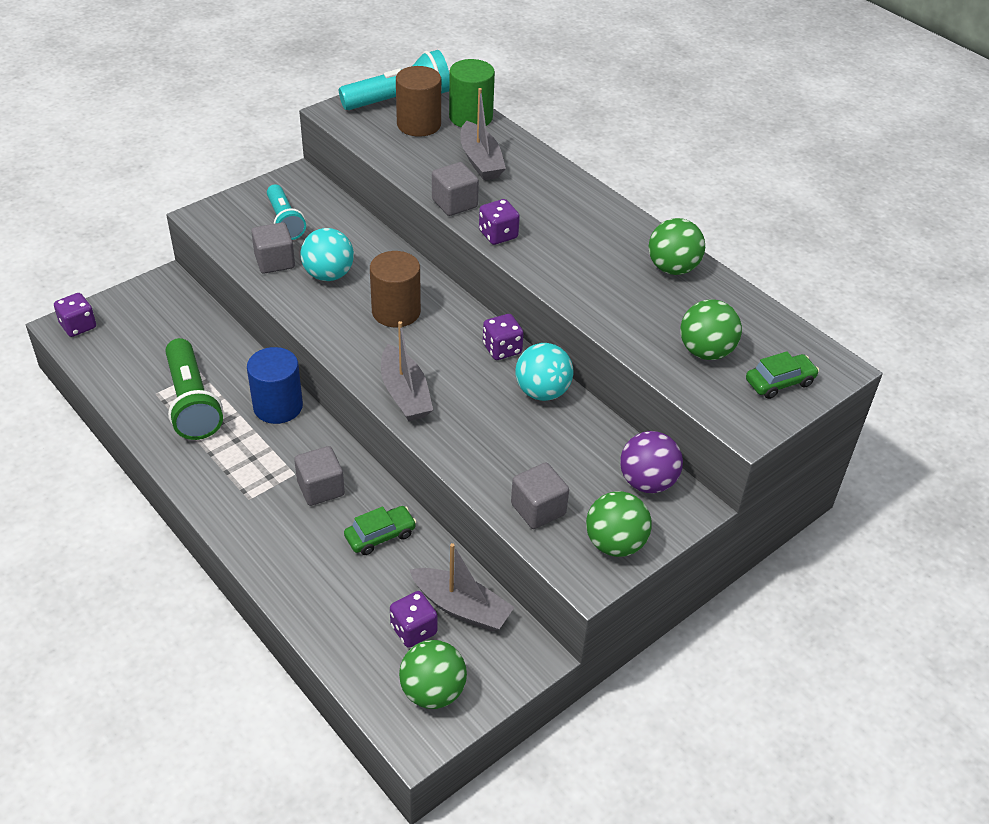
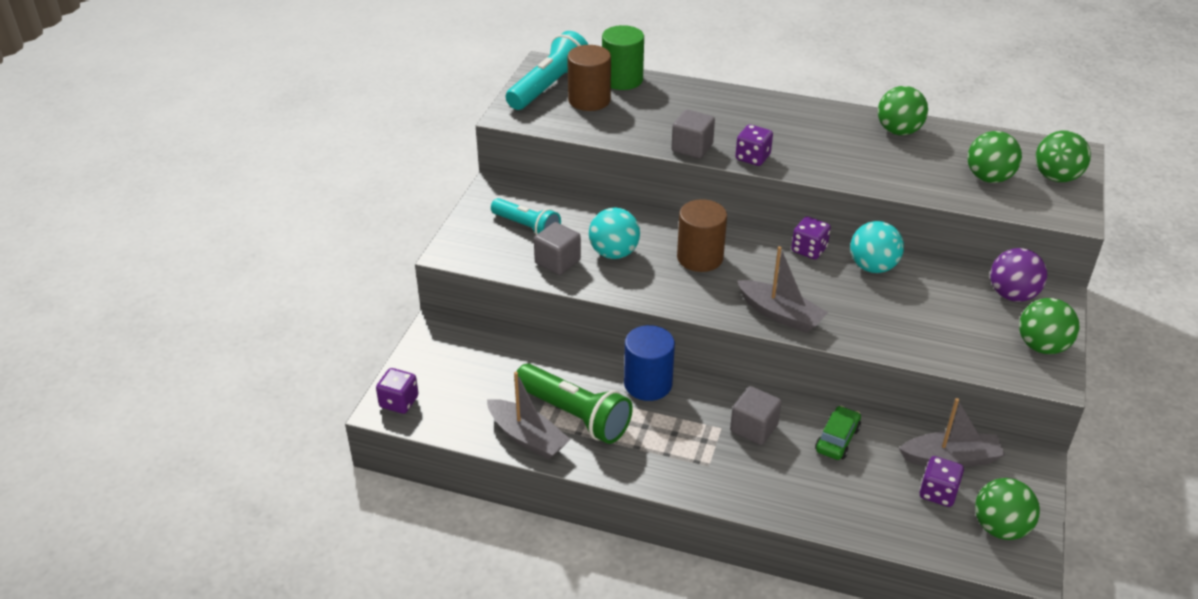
camera: 30 degrees left, 5 degrees down
grey boat [460,88,506,180] -> grey boat moved to [487,372,571,459]
grey cube [511,462,569,529] -> none
green car [746,351,819,399] -> green ball [1036,131,1091,182]

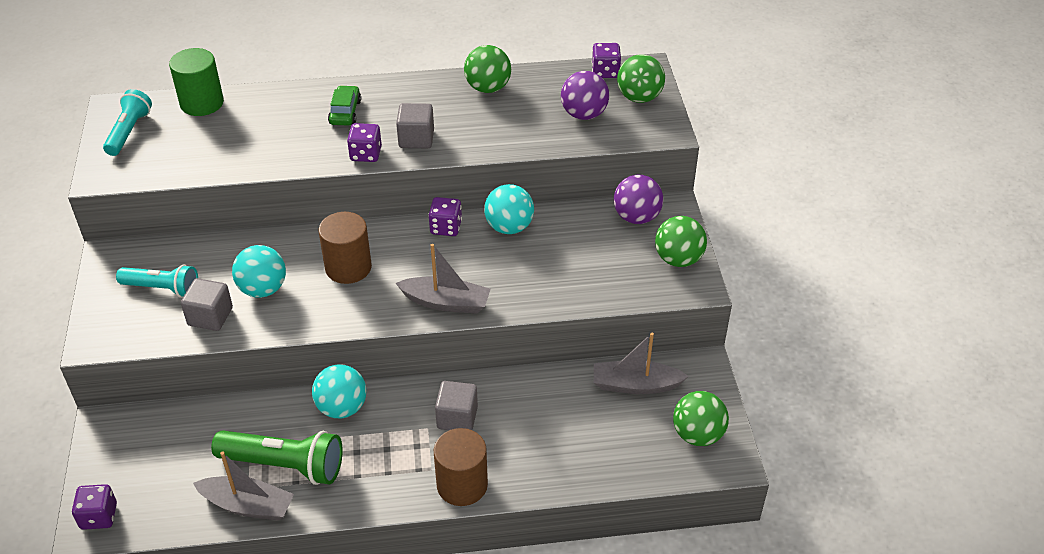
camera: 25 degrees left, 5 degrees up
turquoise flashlight [506,31,589,110] -> turquoise flashlight [103,89,152,156], size x0.67
brown cylinder [567,45,611,111] -> brown cylinder moved to [434,428,488,506]
blue cylinder [624,325,675,401] -> turquoise ball [312,364,366,418]
grey cube [671,109,715,159] -> grey cube moved to [396,103,434,148]
green car [815,406,861,460] -> green car moved to [328,85,361,126]
grey boat [899,398,1005,467] -> grey boat turned 150 degrees counterclockwise [594,333,689,394]
purple dice [920,456,964,507] -> purple dice moved to [592,43,621,78]
green ball [967,131,1022,183] -> purple ball [561,71,609,120]

